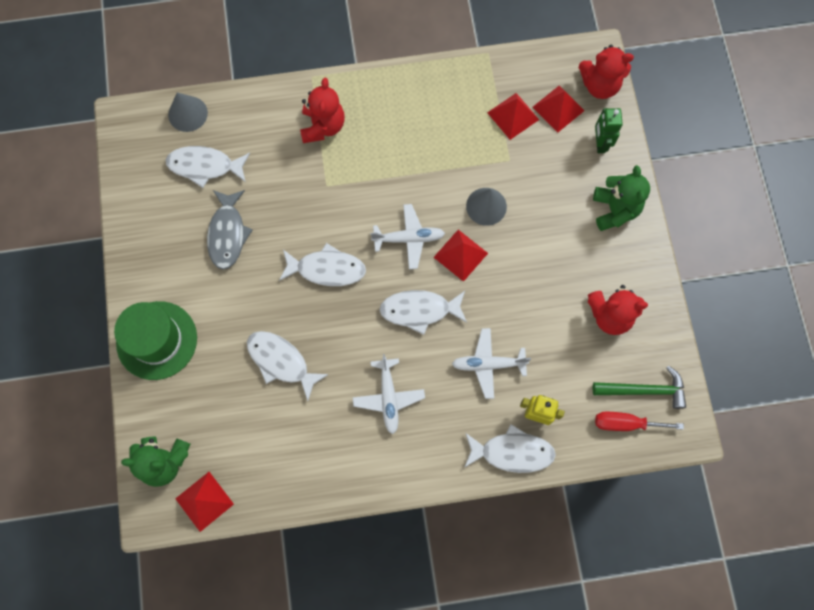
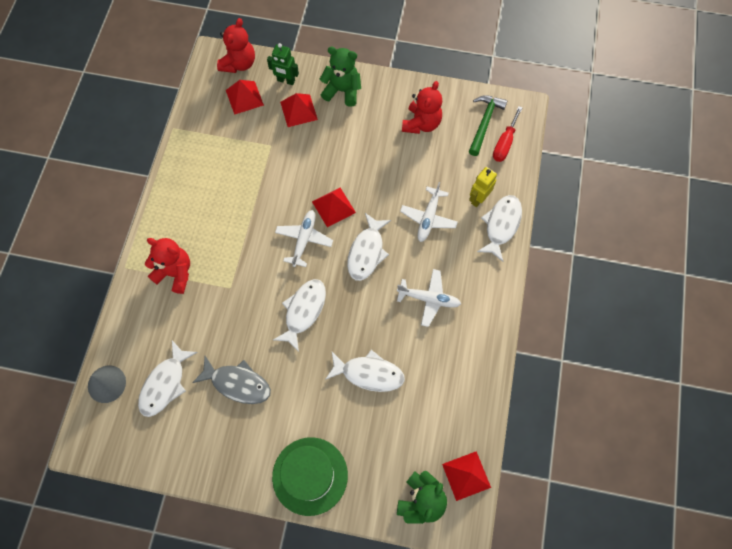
camera: 70 degrees left, 5 degrees down
white fish [247,331,329,401] -> white fish turned 135 degrees counterclockwise [325,350,405,392]
grey cone [466,188,507,226] -> none
red pyramid [487,93,539,140] -> red pyramid moved to [280,93,318,127]

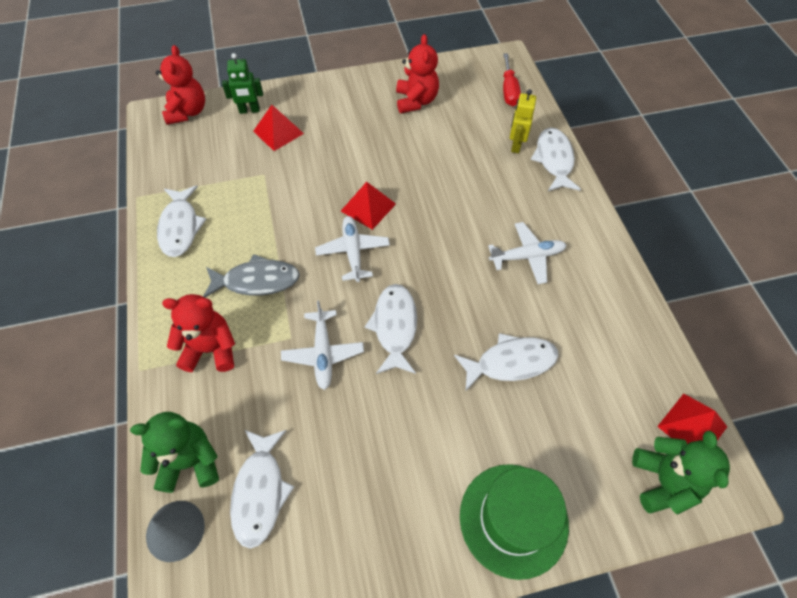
camera: 25 degrees left, 10 degrees down
grey fish [192,356,271,404] -> grey fish moved to [203,254,300,298]
red pyramid [226,80,264,115] -> none
green teddy bear [319,47,361,107] -> green teddy bear moved to [130,412,219,493]
white fish [347,213,391,281] -> white fish moved to [157,185,206,257]
white plane [400,182,458,242] -> white plane moved to [281,301,364,390]
green hammer [469,95,507,156] -> none

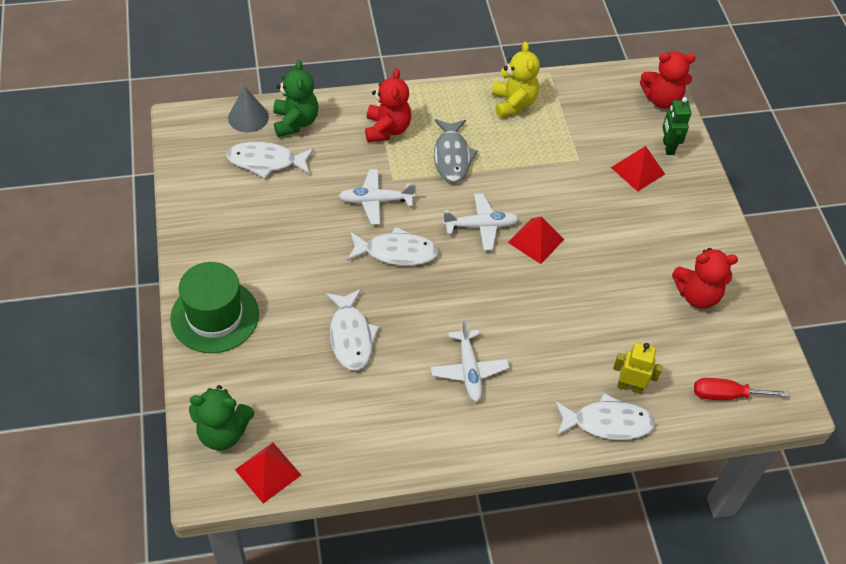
camera: 90 degrees right, 5 degrees down
white fish [157,185,206,257] -> yellow teddy bear [492,42,540,118]

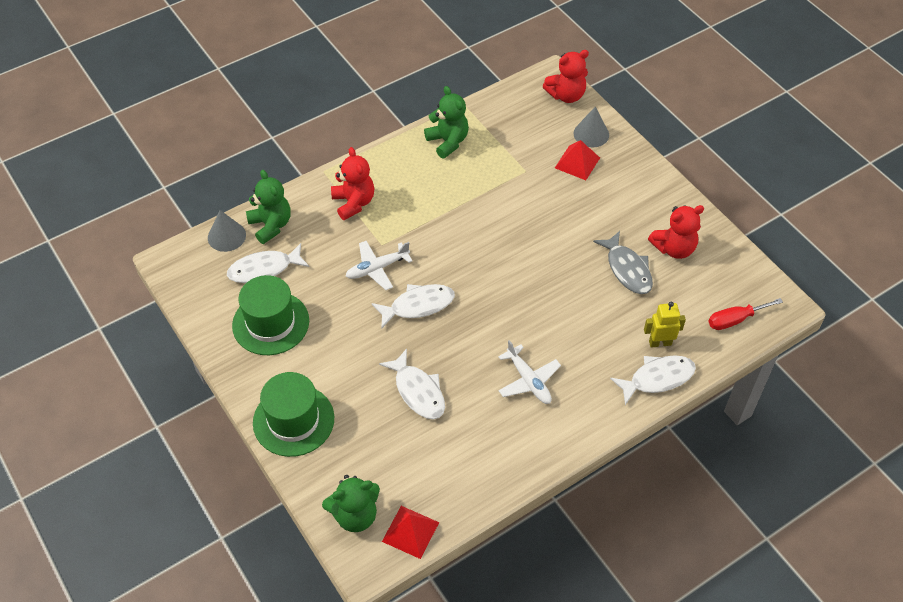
camera: 20 degrees left, 0 degrees up
grey fish [434,119,478,183] -> grey fish moved to [593,231,653,294]
white plane [443,193,519,251] -> none
yellow teddy bear [492,42,540,118] -> green teddy bear [424,86,469,158]
red pyramid [508,217,564,264] -> none
green robot [662,97,691,155] -> grey cone [573,106,609,147]
none -> green hat [232,275,309,355]

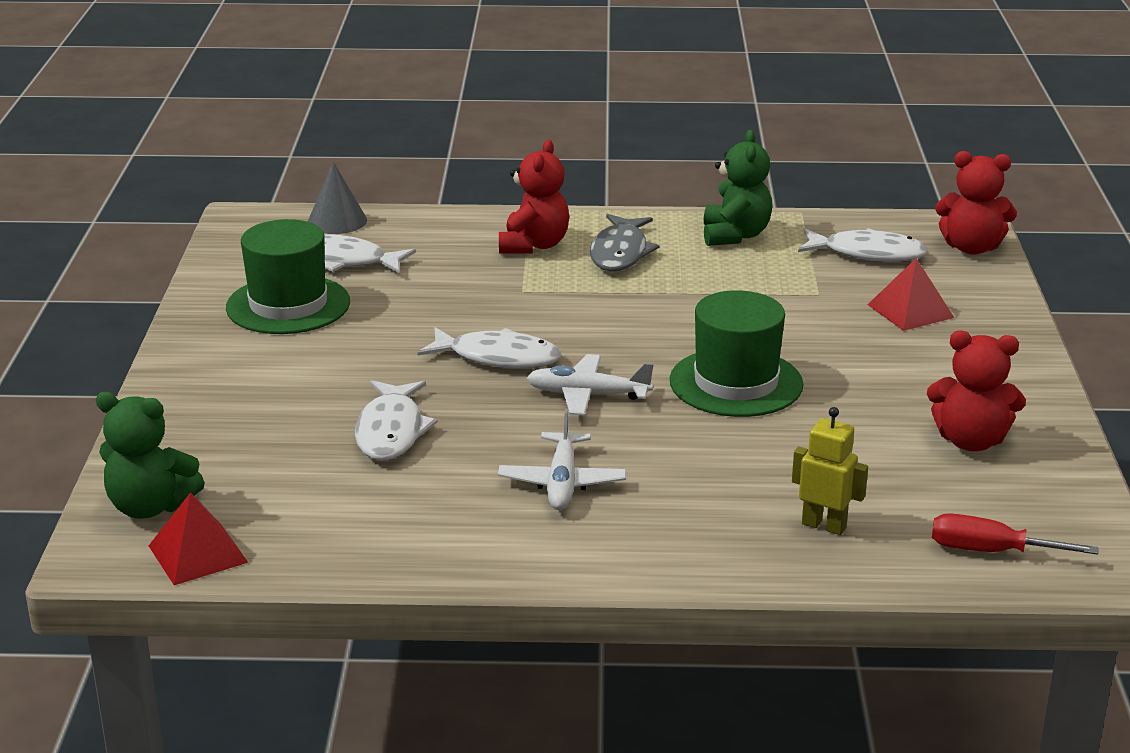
camera: 35 degrees right, 25 degrees down
green teddy bear [246,170,291,244] -> none
green hat [253,372,334,457] -> green hat moved to [670,290,804,417]
white plane [346,241,412,290] -> white plane moved to [527,354,654,416]
grey cone [573,106,609,147] -> none
grey fish [593,231,653,294] -> grey fish moved to [590,214,659,271]
white fish [610,355,696,405] -> white fish moved to [798,228,929,262]

